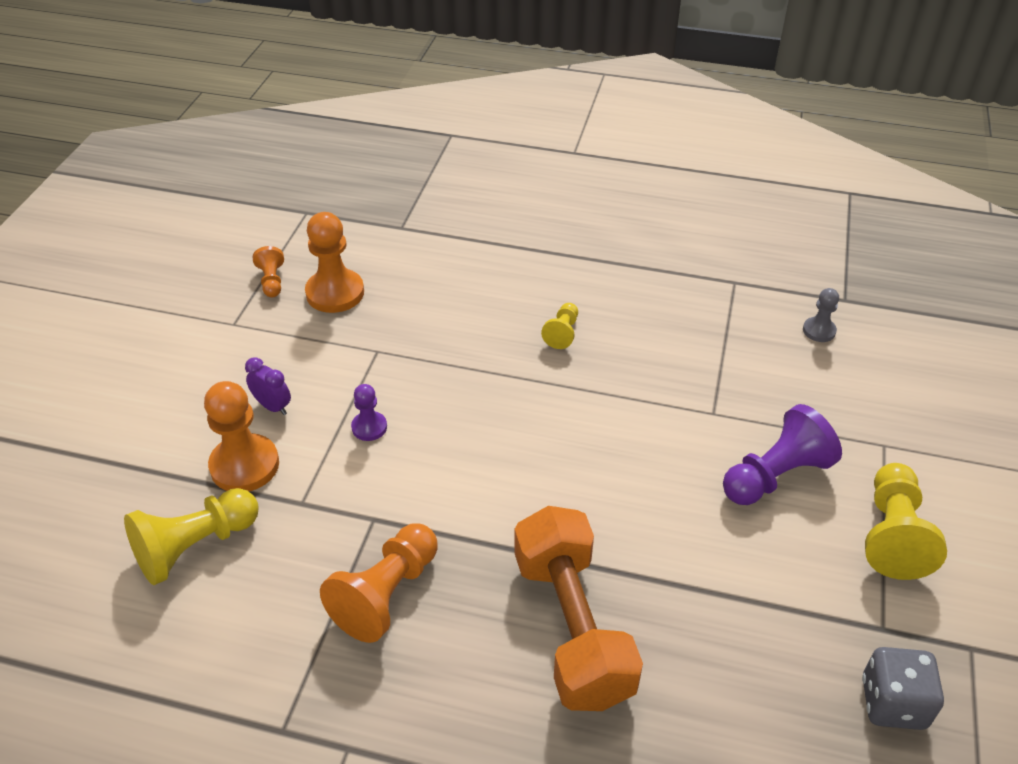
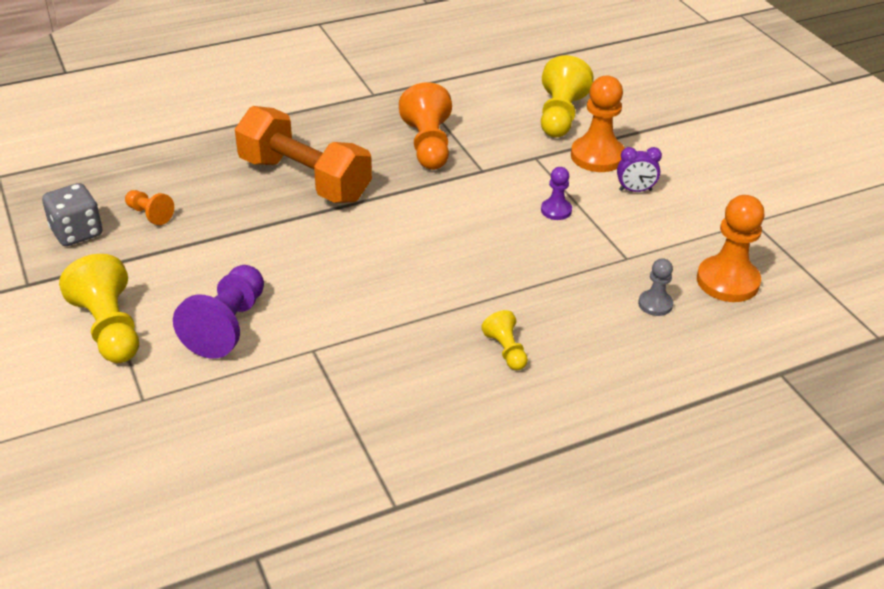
camera: 140 degrees right, 5 degrees down
orange pawn [253,246,284,297] -> orange pawn moved to [125,190,174,225]
grey pawn [803,288,839,342] -> grey pawn moved to [638,258,673,316]

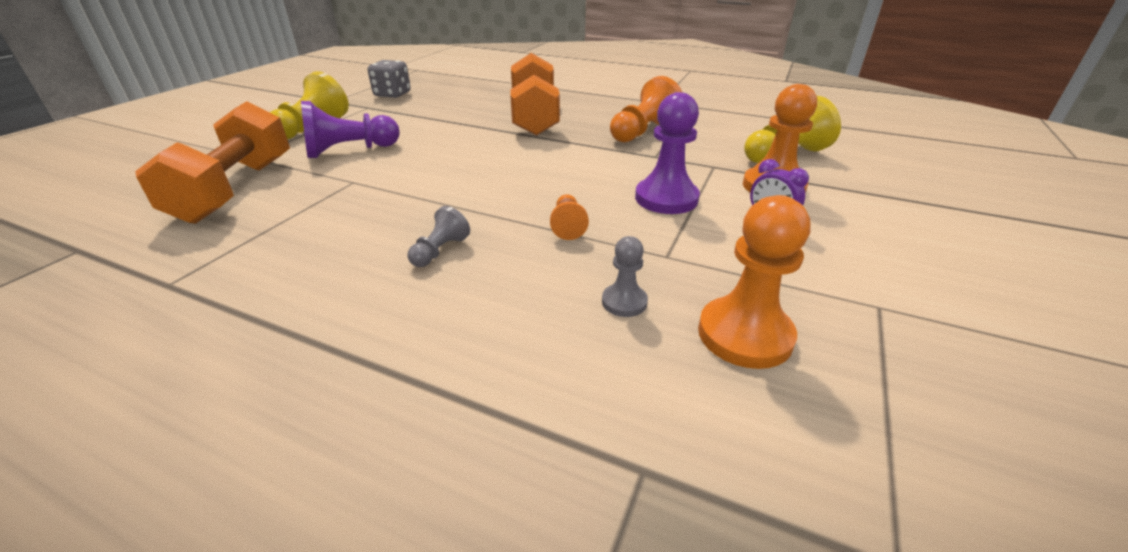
camera: 50 degrees right, 5 degrees down
orange pawn [125,190,174,225] -> orange pawn moved to [550,194,589,240]
yellow pawn [481,310,528,370] -> grey pawn [408,206,470,267]
purple pawn [541,167,572,220] -> purple pawn [635,92,700,214], size x1.87
none -> orange dumbbell [135,101,290,224]

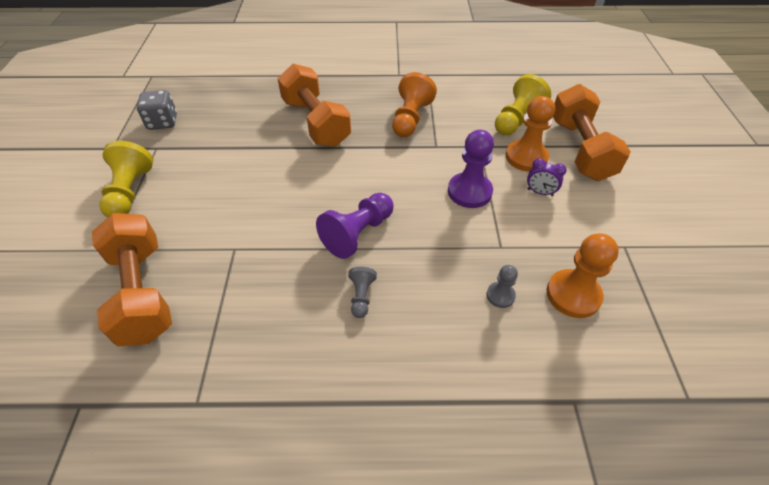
camera: 25 degrees left, 15 degrees up
purple pawn [301,101,400,158] -> purple pawn moved to [316,193,394,259]
orange pawn [550,194,589,240] -> none
none -> orange dumbbell [553,84,631,181]

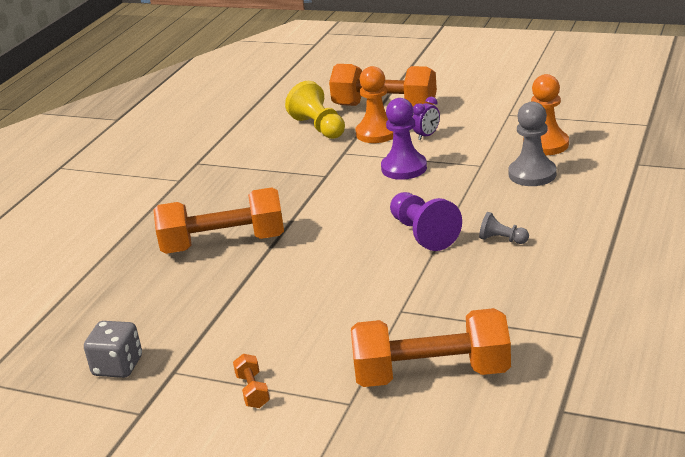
camera: 65 degrees left, 20 degrees down
yellow pawn [99,141,153,217] -> orange dumbbell [233,354,270,408]
orange pawn [392,72,437,137] -> none
grey pawn [486,265,518,308] -> grey pawn [508,102,557,186], size x1.87

